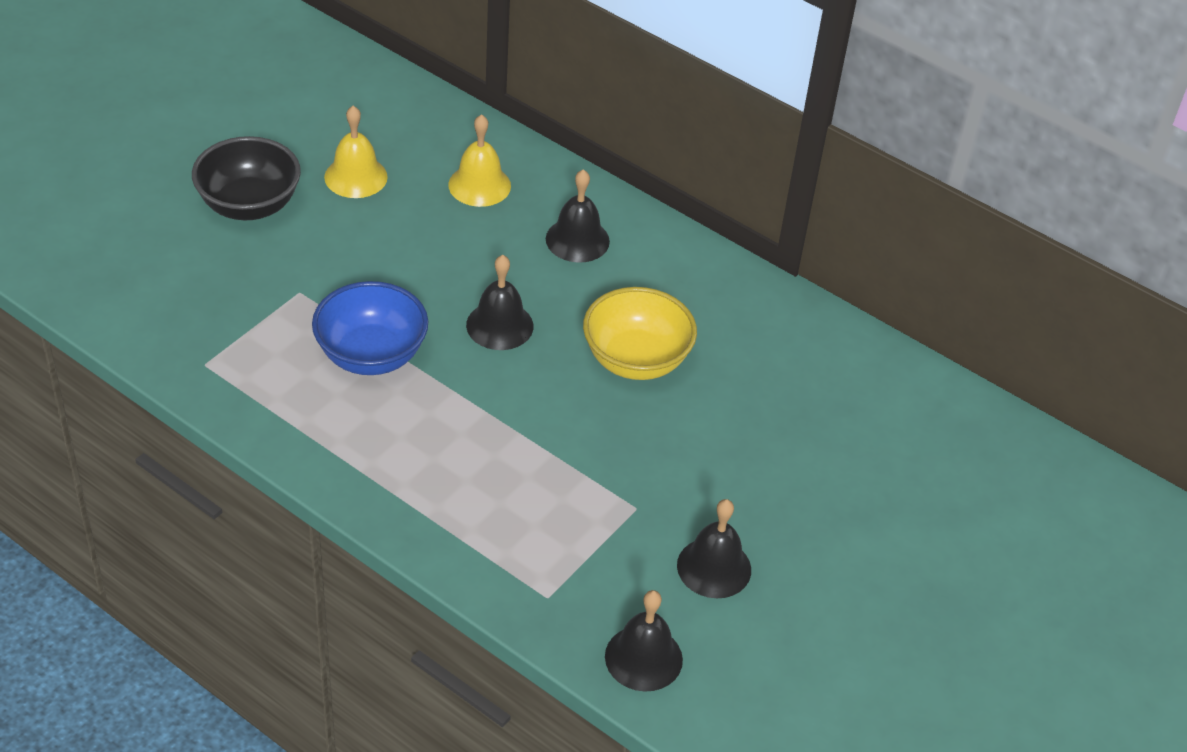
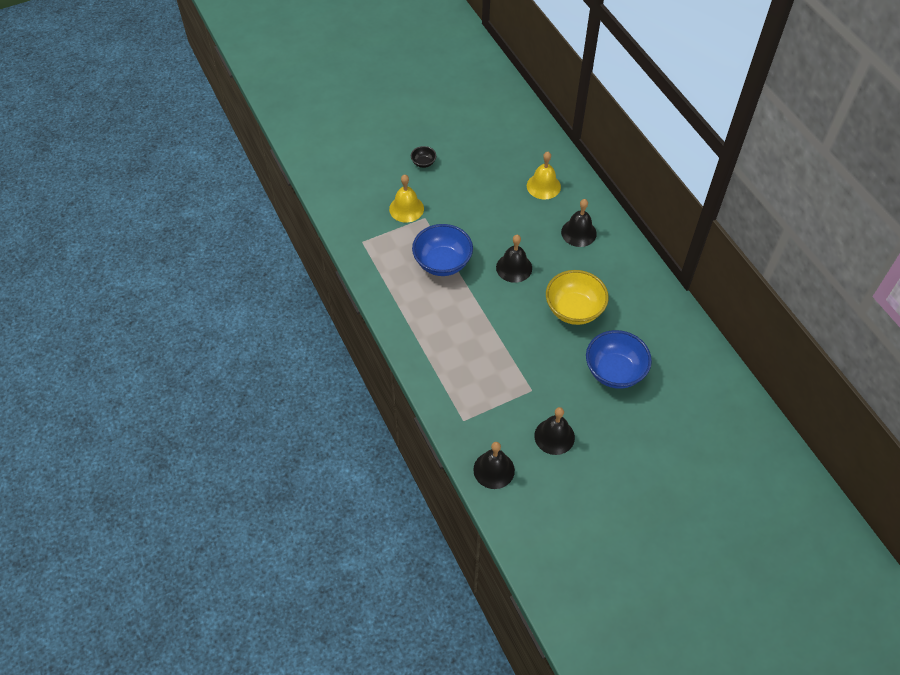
camera: 30 degrees right, 10 degrees up
black bowl [192,136,301,220] -> black bowl [411,146,436,168], size x0.46
yellow bell [324,106,388,198] -> yellow bell moved to [389,175,424,223]
none -> blue bowl [586,330,652,389]

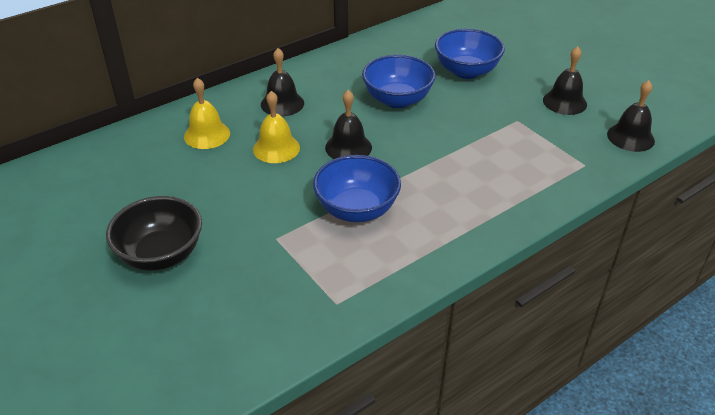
camera: 100 degrees left, 15 degrees down
yellow bell [389,175,424,223] -> yellow bell moved to [253,91,300,163]
black bowl [411,146,436,168] -> black bowl [106,196,202,271], size x2.17
yellow bowl [546,270,609,325] -> blue bowl [362,55,435,108]

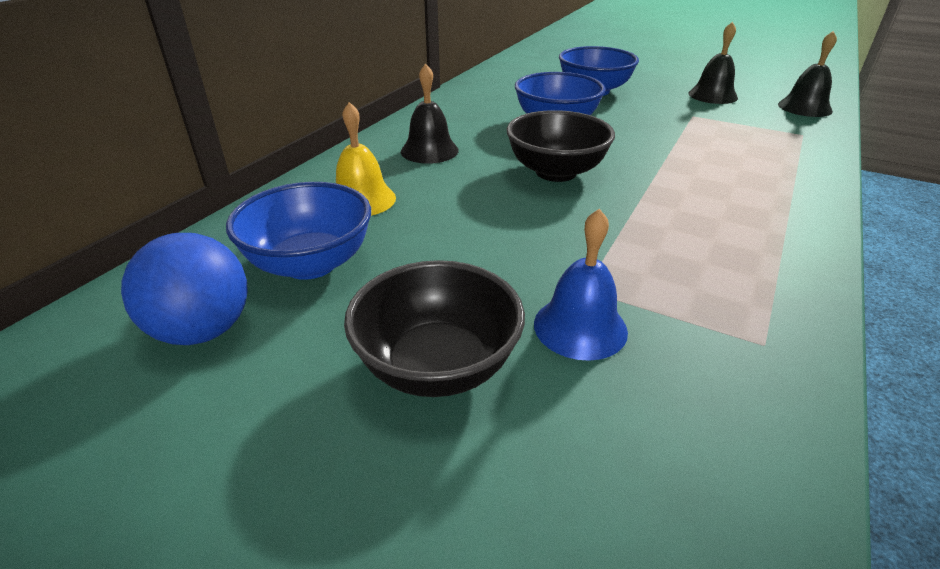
camera: 25 degrees left, 5 degrees down
yellow bell [253,91,300,163] -> none
blue bowl [313,155,401,222] -> blue bowl moved to [226,182,371,280]
black bell [325,90,372,159] -> black bowl [506,110,615,182]
none -> blue ball [121,233,248,345]
none -> blue bell [534,208,628,361]

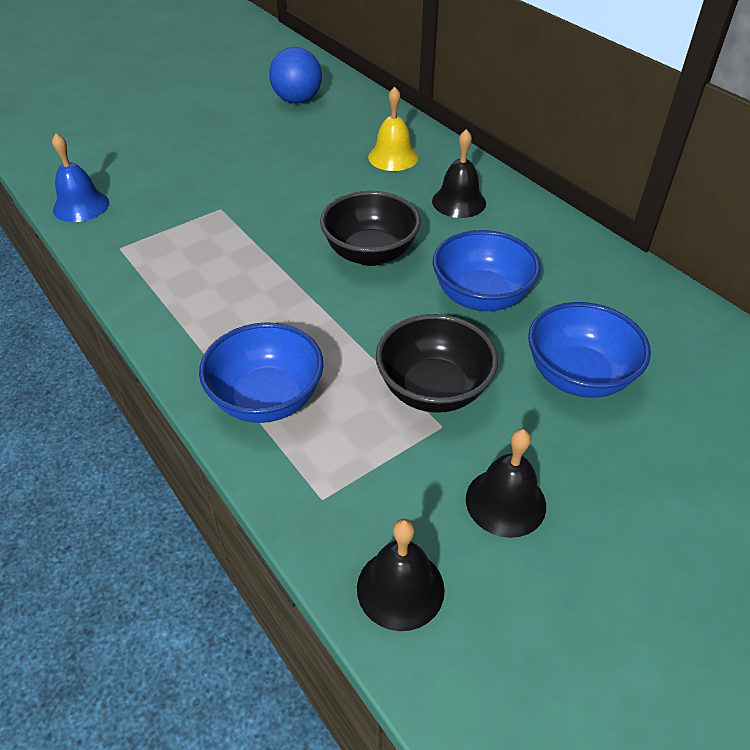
camera: 115 degrees right, 10 degrees up
blue bowl [226,182,371,280] -> blue bowl moved to [199,322,324,423]
black bowl [344,260,525,397] -> black bowl moved to [376,314,498,413]
blue bell [534,208,628,361] -> blue bell moved to [52,133,109,222]

